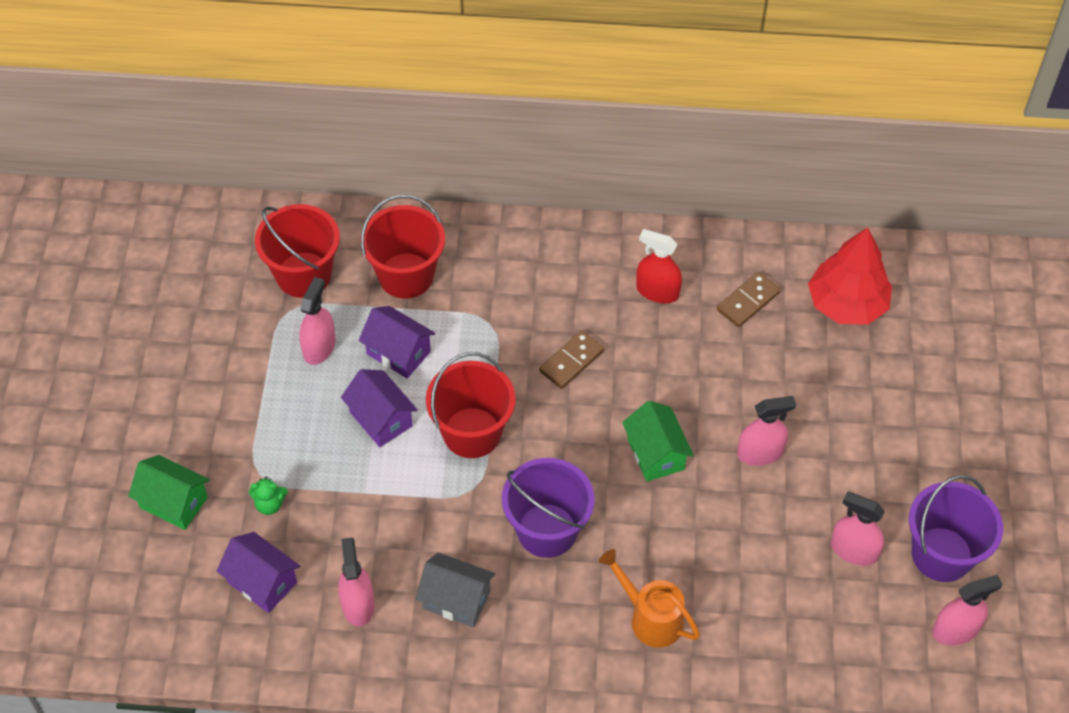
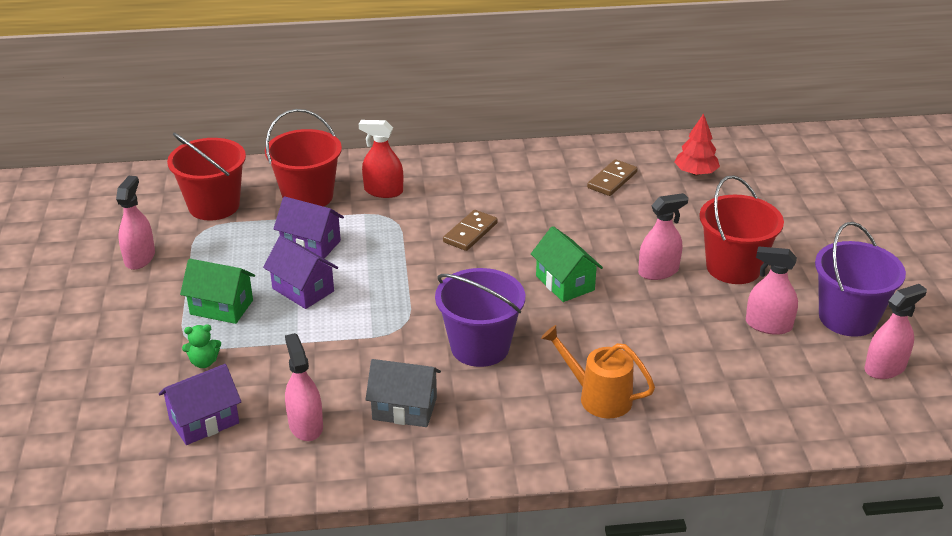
camera: 10 degrees left, 20 degrees down
green house [128,455,209,530] -> green house moved to [180,259,255,324]
purple house [217,532,300,613] -> purple house turned 60 degrees counterclockwise [159,364,241,445]
pink spray bottle [299,277,335,365] -> pink spray bottle moved to [116,176,155,270]
red bucket [426,352,516,458] -> red bucket moved to [699,175,784,284]
red spray bottle [636,229,682,303] -> red spray bottle moved to [359,120,403,198]
red tree [808,227,892,325] -> red tree [674,113,720,176], size x0.62

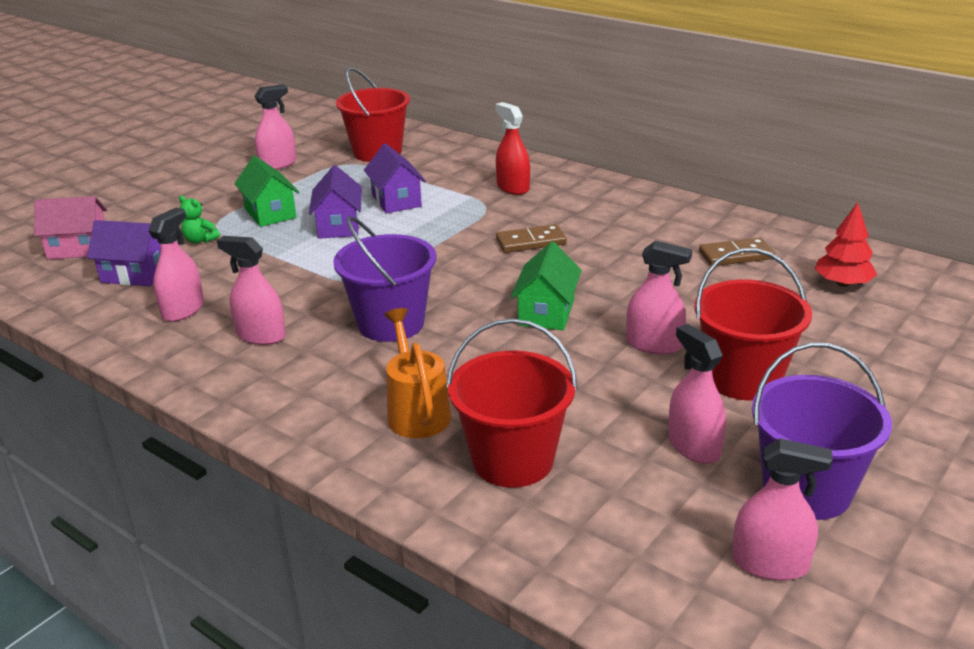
camera: 45 degrees right, 5 degrees down
red bucket [265,109,342,207] -> red bucket moved to [446,318,578,488]
grey house [365,359,441,427] -> pink spray bottle [217,236,286,345]
none -> pink house [34,196,107,259]

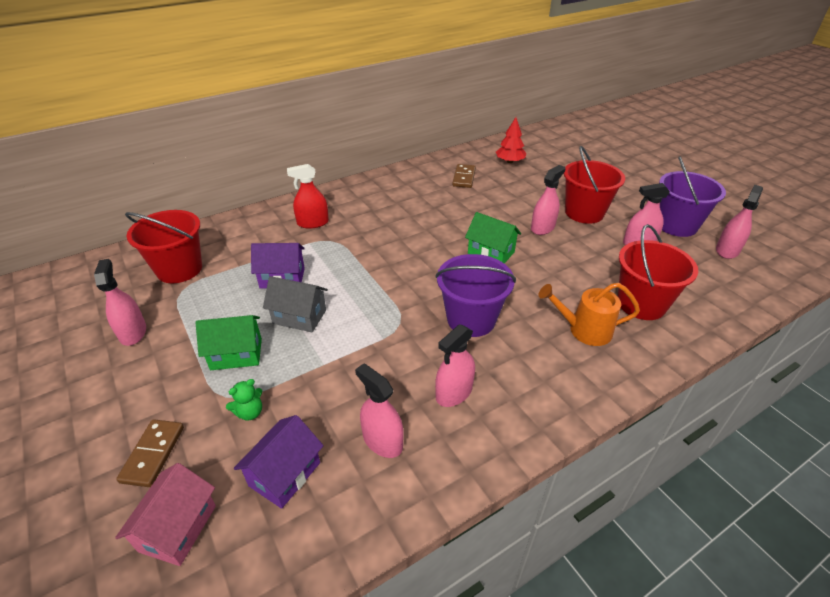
camera: 70 degrees left, 10 degrees up
purple house [309,165,362,239] -> grey house [263,276,328,332]
brown domino [496,224,567,253] -> brown domino moved to [116,419,184,487]

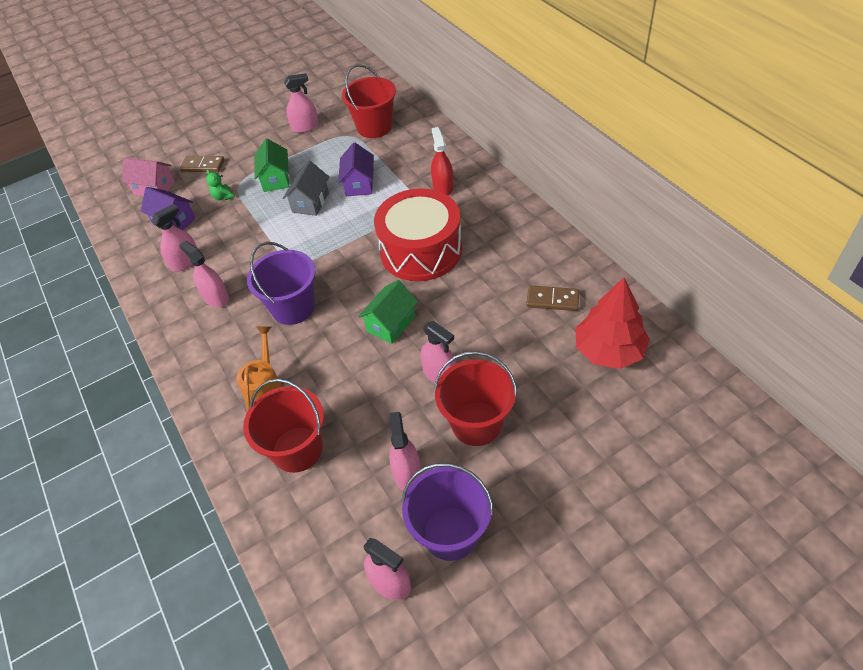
camera: 95 degrees right, 10 degrees up
red tree [496,117,526,163] -> red tree [575,277,650,369], size x1.62
none -> red drum [374,188,462,281]

